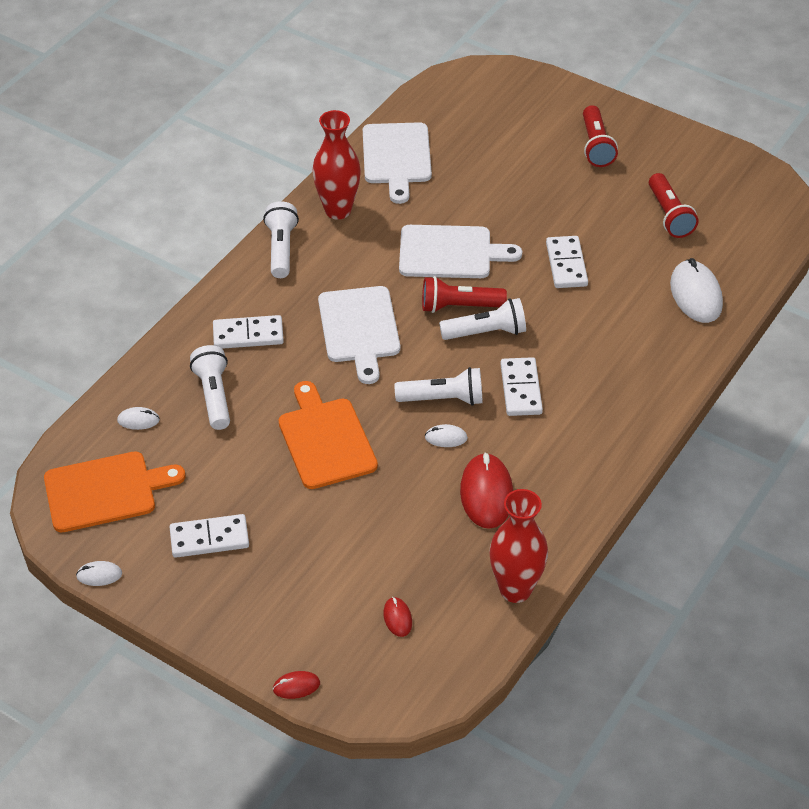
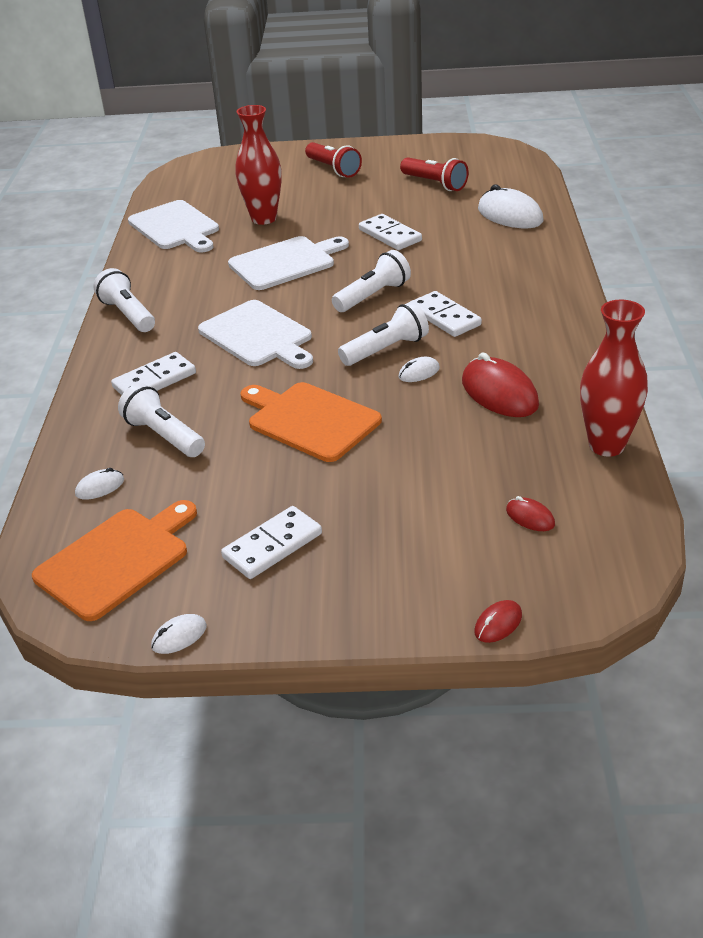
camera: 30 degrees left, 10 degrees down
red vase [312,110,361,220] -> red vase moved to [235,105,281,225]
red flashlight [422,276,507,313] -> none

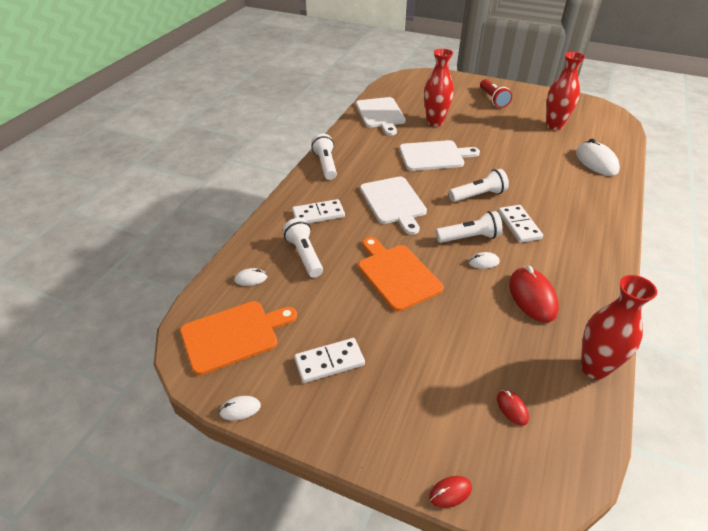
camera: 20 degrees right, 5 degrees up
white domino [359,214,422,250] -> none
red flashlight [400,157,469,191] -> red vase [546,52,585,130]

